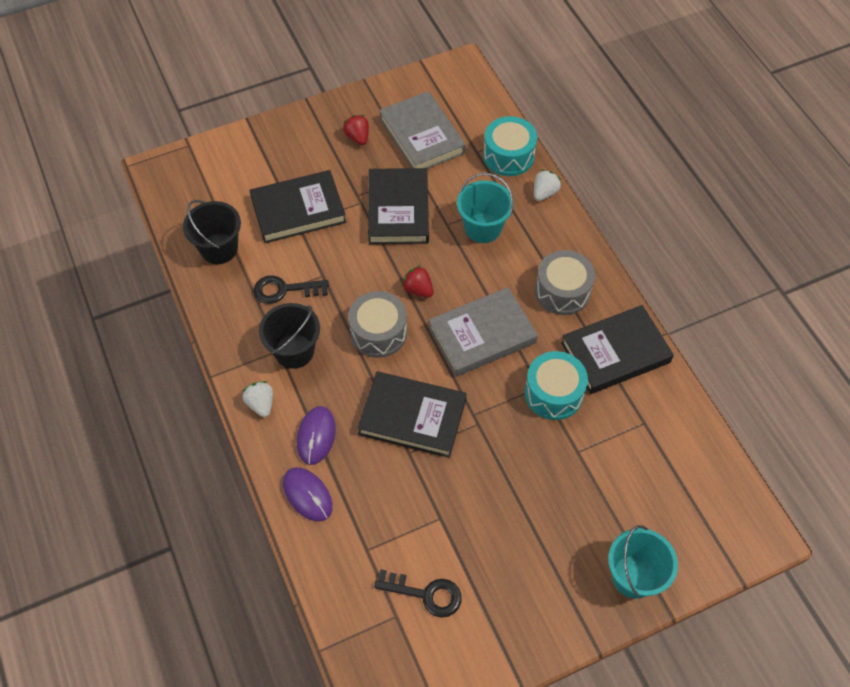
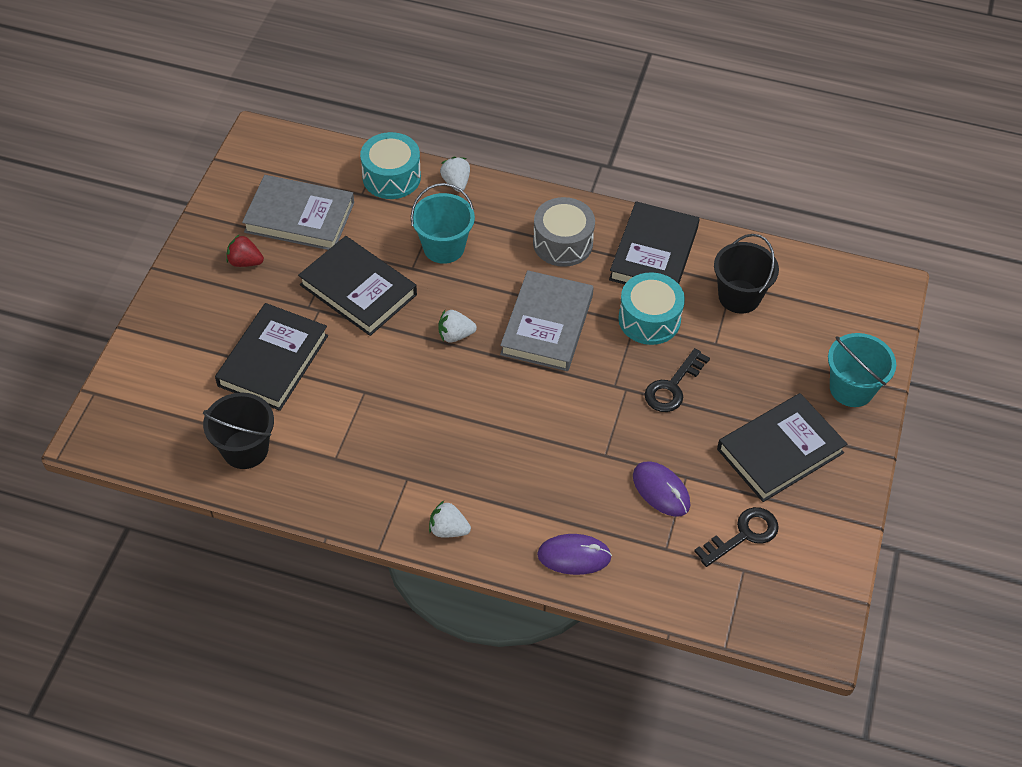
camera: 50 degrees left, 5 degrees down
black key [254,275,329,304] -> black key moved to [644,348,710,412]
black bucket [259,303,320,369] -> black bucket moved to [714,234,779,314]
purple mouse [297,406,336,465] -> purple mouse moved to [633,462,690,517]
grey drum [348,291,407,358] -> none
black book [357,371,466,458] -> black book moved to [717,393,847,502]
red strawberry [401,265,434,298] -> white strawberry [438,310,477,343]

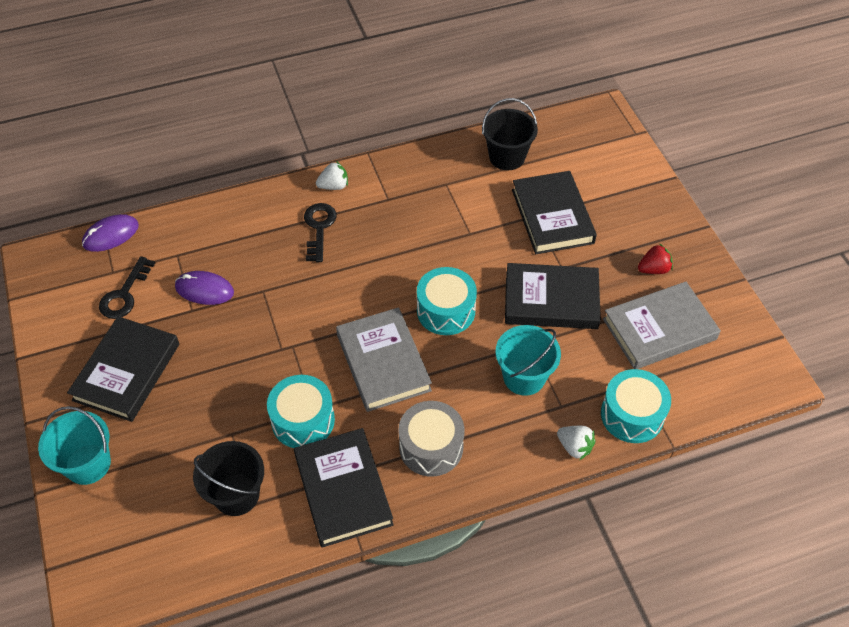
camera: 145 degrees right, 0 degrees up
white strawberry [438,310,477,343] -> turquoise drum [417,267,477,335]
purple mouse [537,534,612,575] -> purple mouse moved to [82,214,139,252]
black key [644,348,710,412] -> black key moved to [304,203,337,262]

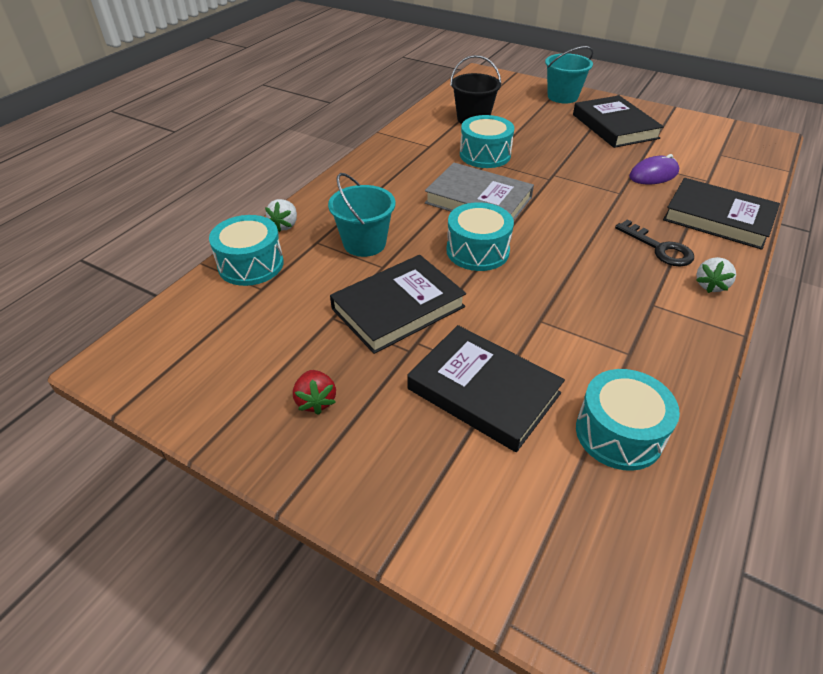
camera: 140 degrees right, 10 degrees down
purple mouse [82,214,139,252] -> none
black key [99,256,155,319] -> none
black book [294,428,394,548] -> black book moved to [663,178,780,250]
grey drum [398,401,465,477] -> none
black bucket [482,98,538,170] -> turquoise drum [576,369,680,471]
white strawberry [557,426,596,460] -> white strawberry turned 75 degrees counterclockwise [265,199,297,232]
grey book [603,282,721,369] -> none
red strawberry [638,244,673,274] -> red strawberry turned 45 degrees counterclockwise [293,370,336,415]

